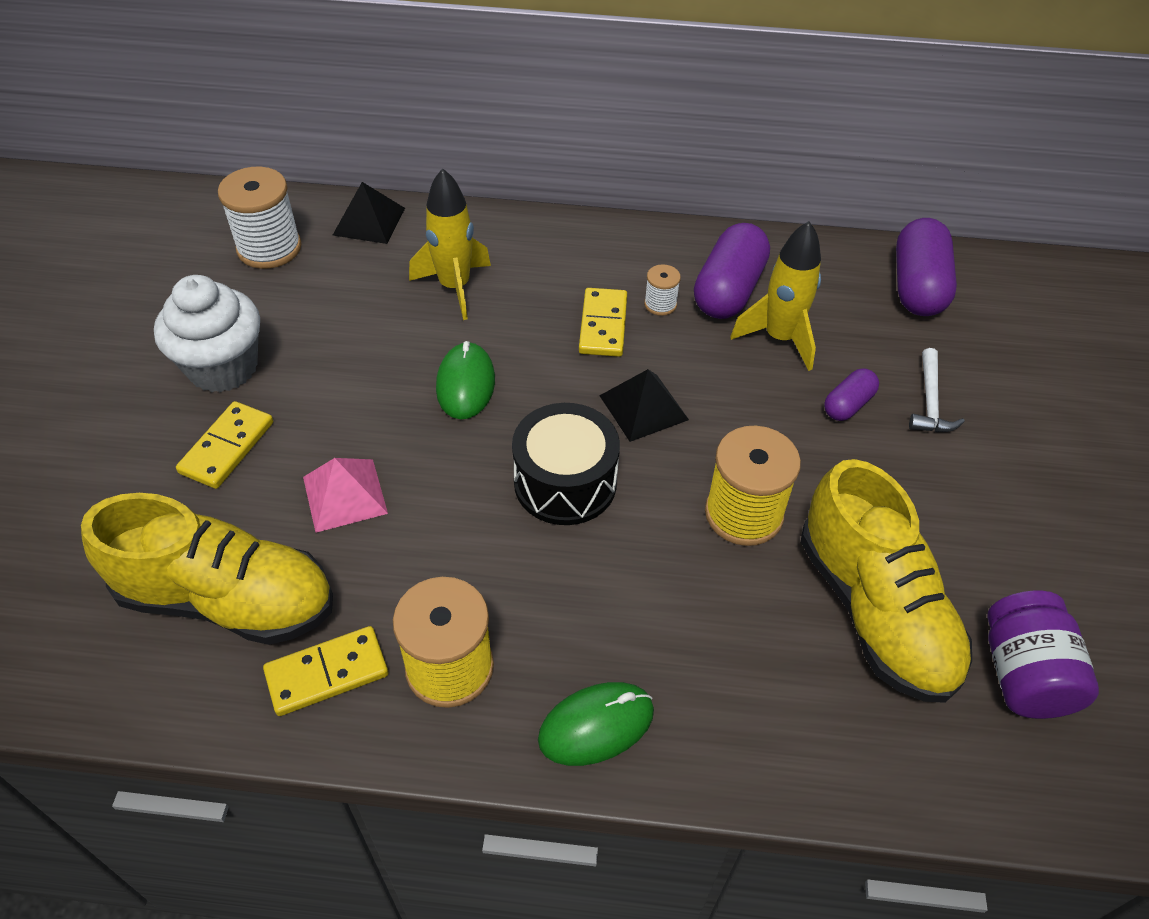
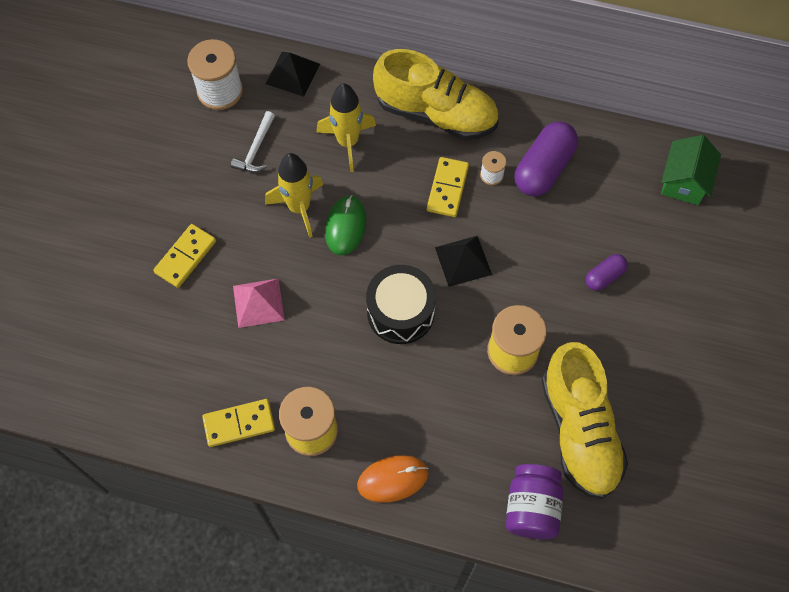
camera: 10 degrees right, 15 degrees up
yellow shoe [81,493,333,645] -> yellow shoe moved to [373,49,499,140]
white cupcake [154,275,260,393] -> none
green mouse [538,682,654,766] -> orange mouse [357,455,429,503]
yellow rocket [730,221,821,371] -> yellow rocket moved to [265,153,323,238]
purple capsule [896,218,957,316] -> green house [661,135,721,205]
white hammer [909,348,965,432] -> white hammer moved to [231,111,275,172]
purple jar [987,591,1099,719] -> purple jar moved to [506,464,563,539]

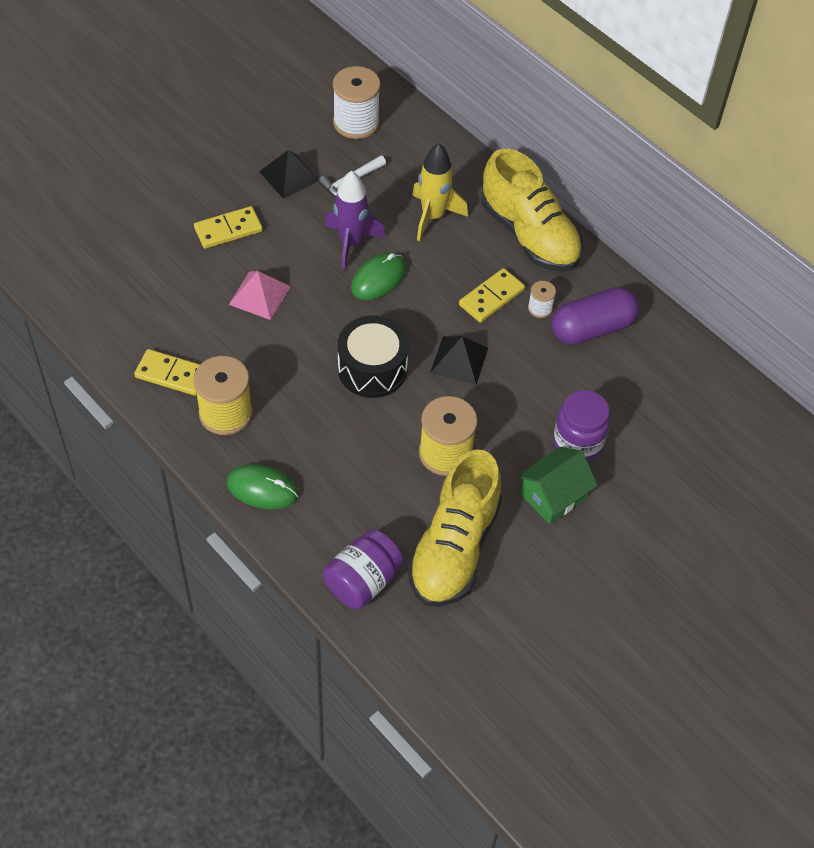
camera: 30 degrees right, 10 degrees down
yellow rocket [265,153,323,238] -> purple rocket [325,171,386,271]
black pyramid [266,52,320,97] -> black pyramid moved to [259,150,319,199]
orange mouse [357,455,429,503] -> green mouse [226,464,299,509]
purple capsule [585,254,628,291] -> purple jar [553,390,610,462]
green house [661,135,721,205] -> green house moved to [517,447,598,524]

